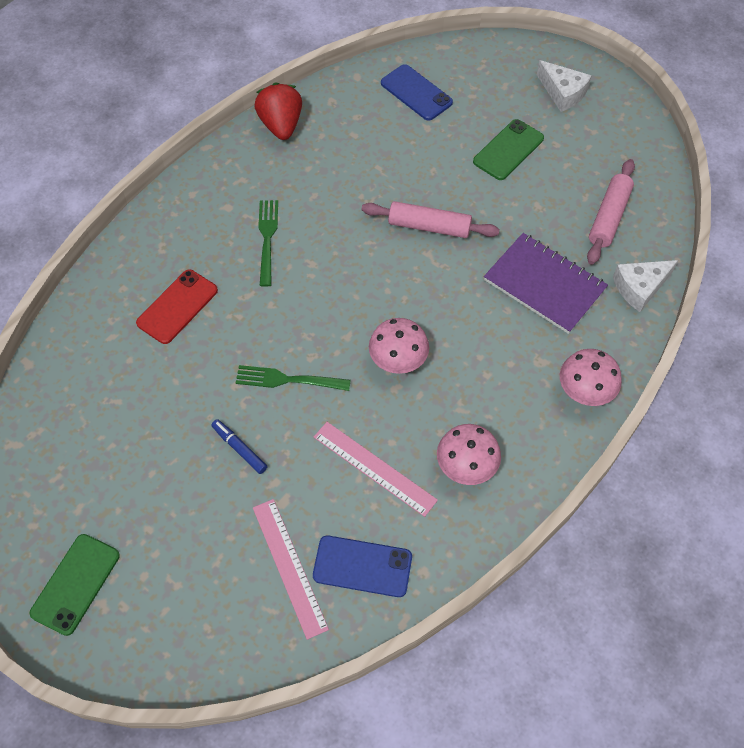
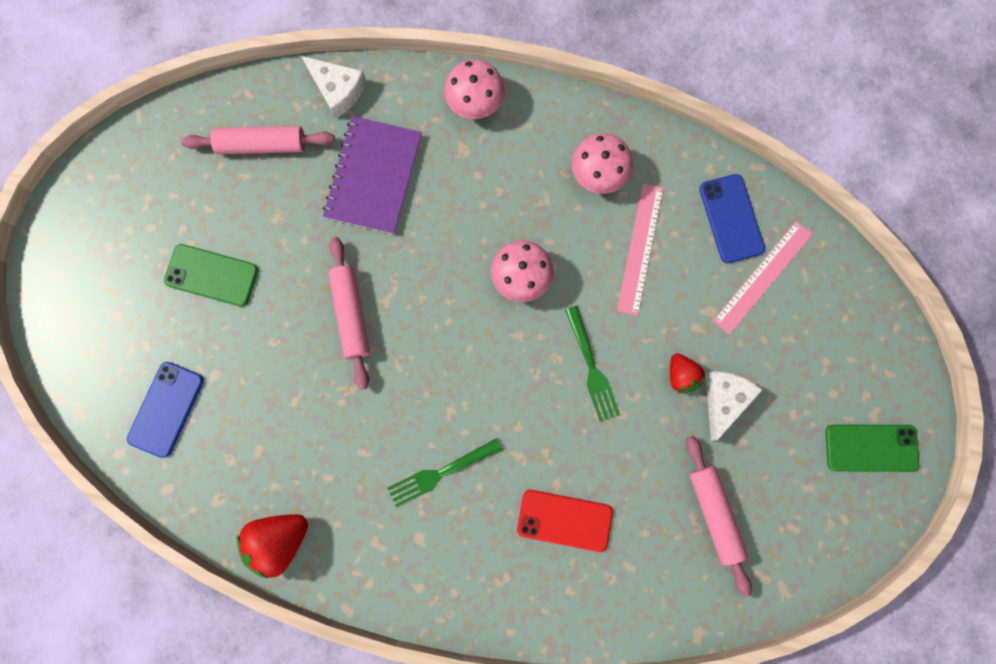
camera: 115 degrees left, 20 degrees up
blue marker [211,419,267,474] -> red strawberry [670,353,706,394]
white cheese [537,60,592,112] -> white cheese moved to [706,371,763,441]
none -> pink rolling pin [686,436,752,597]

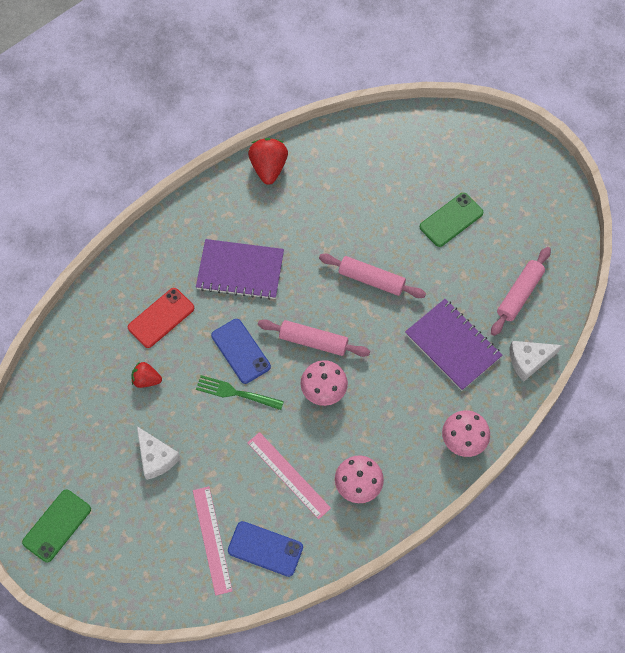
camera: 125 degrees right, 15 degrees down
blue phone [127,362,204,458] -> blue phone moved to [211,319,271,384]
green fork [388,438,503,507] -> purple notebook [196,239,284,300]
red strawberry [670,353,706,394] -> red strawberry moved to [132,362,162,388]
pink rolling pin [686,436,752,597] -> pink rolling pin moved to [258,319,370,357]

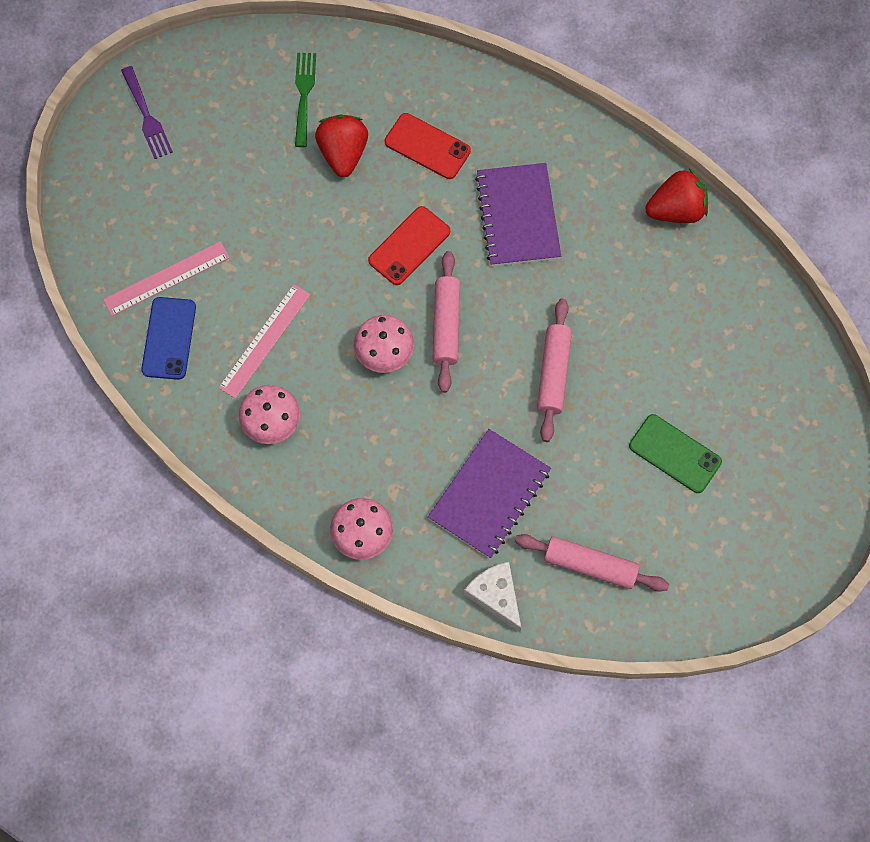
camera: 75 degrees right, 5 degrees up
green phone [22,489,91,562] -> purple fork [121,66,173,159]
red strawberry [132,362,162,388] -> red strawberry [315,115,368,177], size x1.65
white cheese [137,426,180,480] -> none
green fork [196,375,284,410] -> green fork moved to [295,53,316,147]
blue phone [211,319,271,384] -> red phone [368,206,450,285]

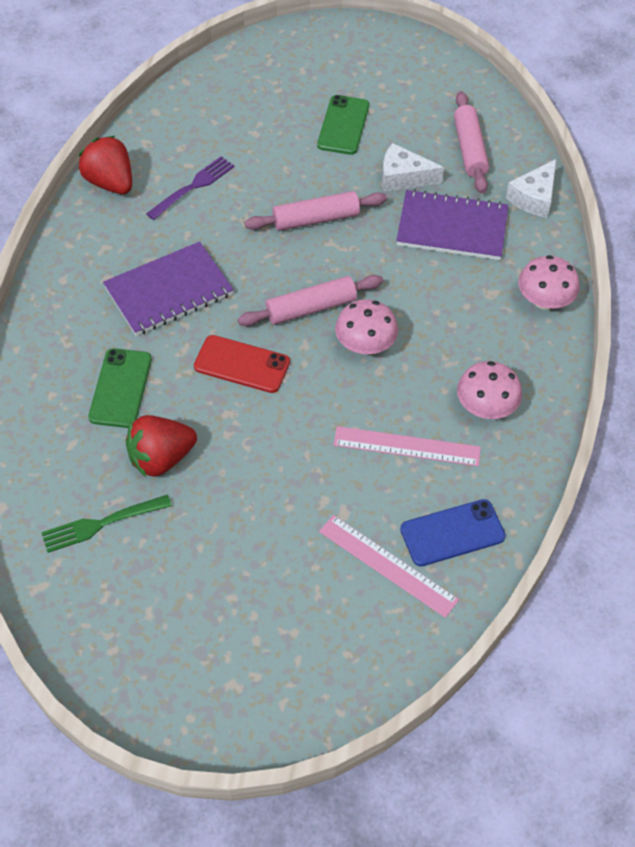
camera: 115 degrees left, 15 degrees down
purple fork [121,66,173,159] -> purple fork moved to [146,156,235,220]
red phone [385,113,471,179] -> green phone [88,348,152,428]
none -> white cheese [382,143,444,192]

